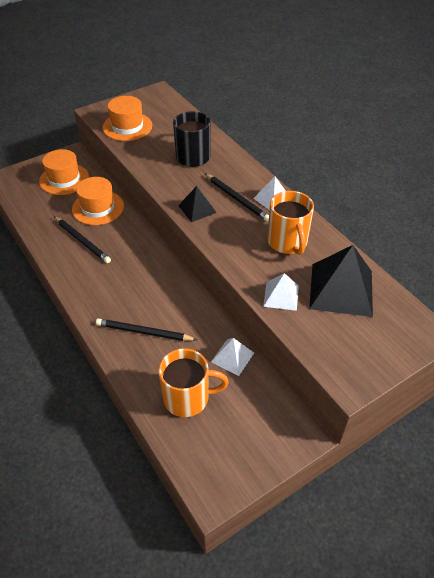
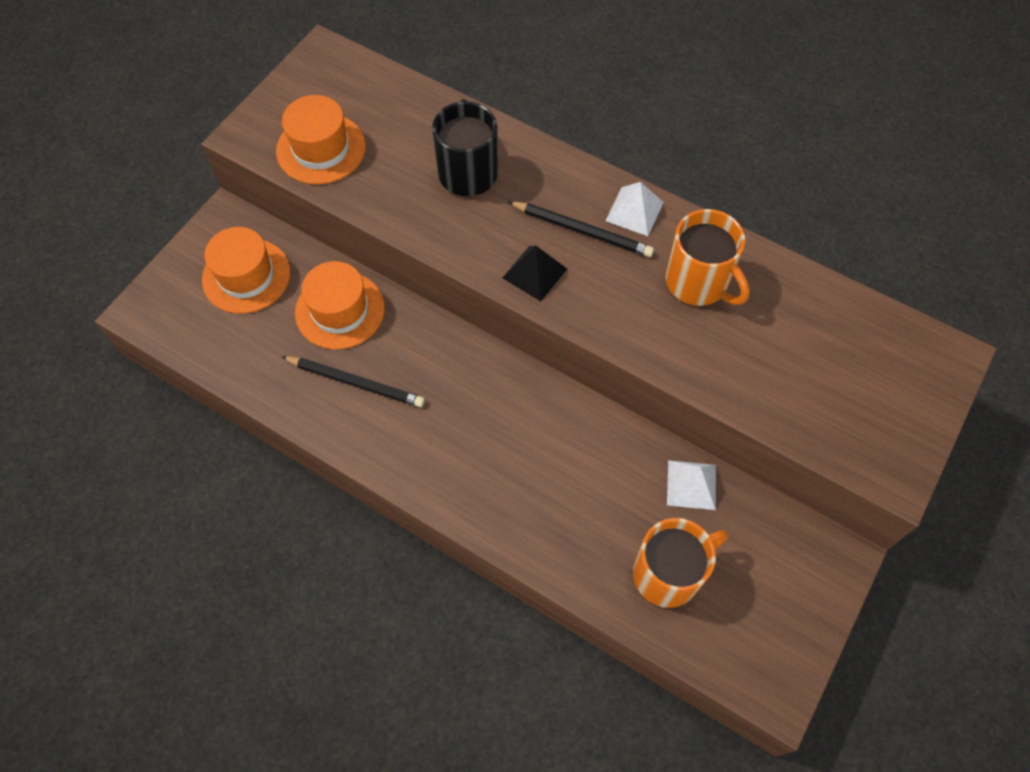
camera: 25 degrees left, 15 degrees up
black pencil [96,318,197,341] -> none
white pyramid [263,273,299,311] -> none
black pyramid [309,245,373,317] -> none

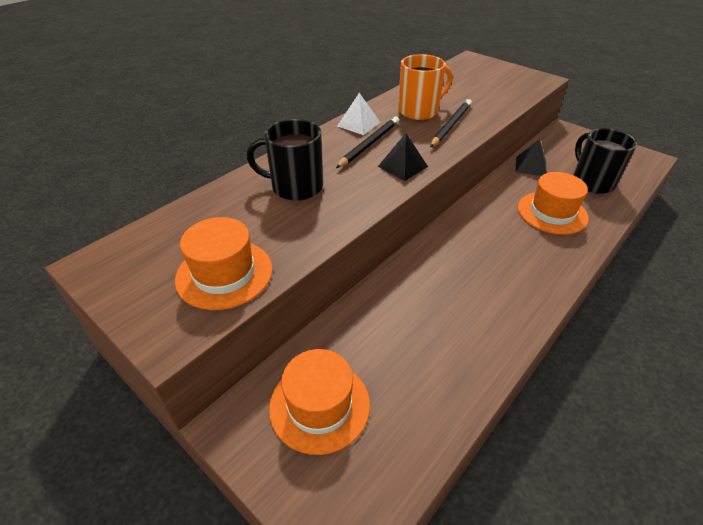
camera: 80 degrees left, 20 degrees down
black pencil [281,356,425,407] -> black pencil moved to [430,99,472,147]
orange hat [295,261,385,350] -> orange hat moved to [518,172,589,235]
orange mug [633,518,728,608] -> black mug [573,128,637,194]
white pyramid [667,460,716,510] -> black pyramid [516,139,546,176]

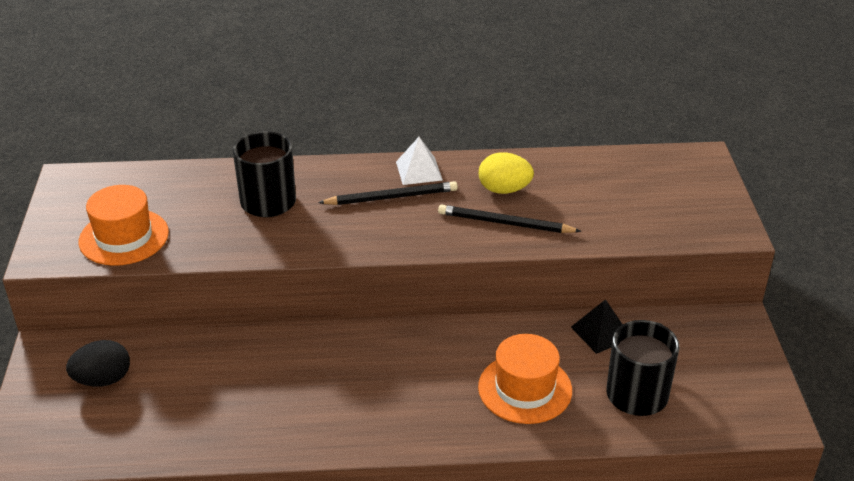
camera: 45 degrees right, 5 degrees down
orange hat [269,349,370,455] -> black egg [66,340,130,387]
black pyramid [378,133,428,181] -> none
orange mug [398,54,452,120] -> yellow egg [479,152,534,194]
black pencil [430,99,472,147] -> black pencil turned 150 degrees counterclockwise [438,205,581,233]

